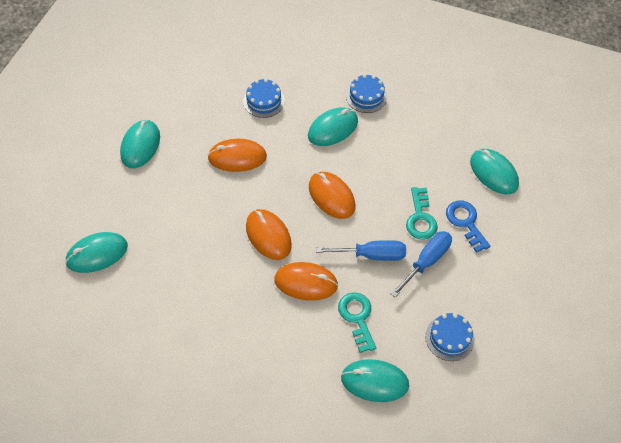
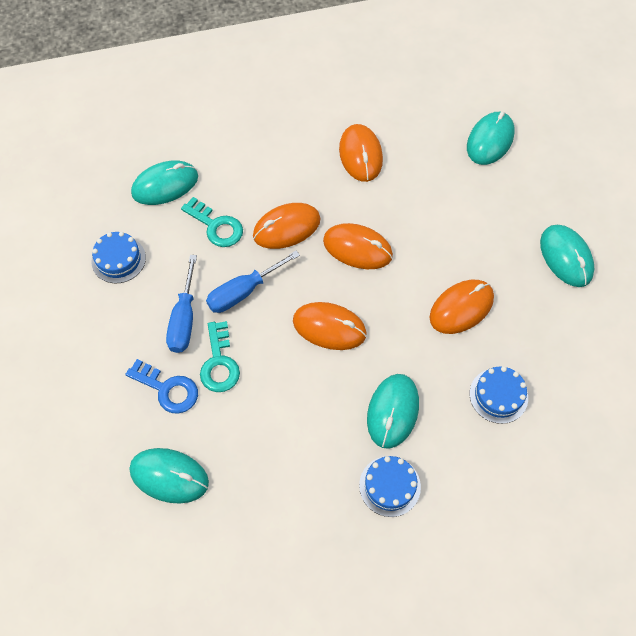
camera: 145 degrees right, 5 degrees up
turquoise key [406,187,438,240] -> turquoise key turned 150 degrees counterclockwise [200,321,240,392]
none -> orange mouse [339,124,383,182]

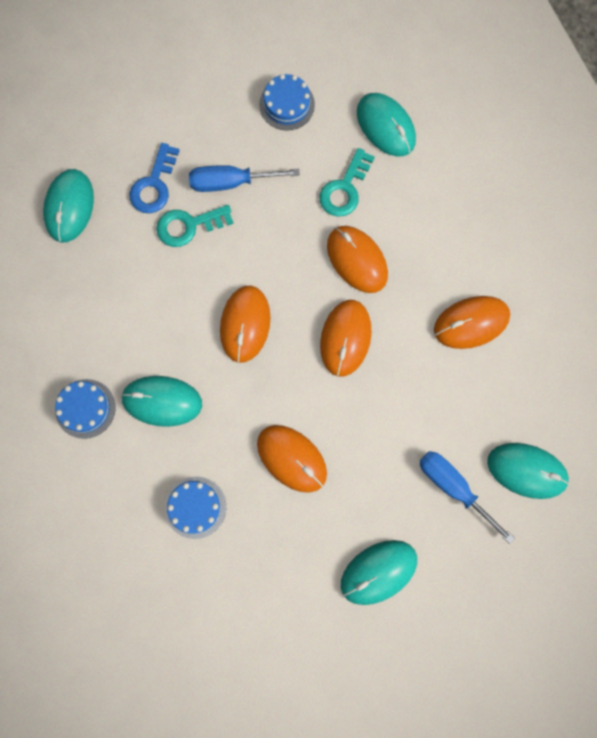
camera: 80 degrees right, 15 degrees up
blue screwdriver [206,251,300,313] -> blue screwdriver moved to [419,451,515,544]

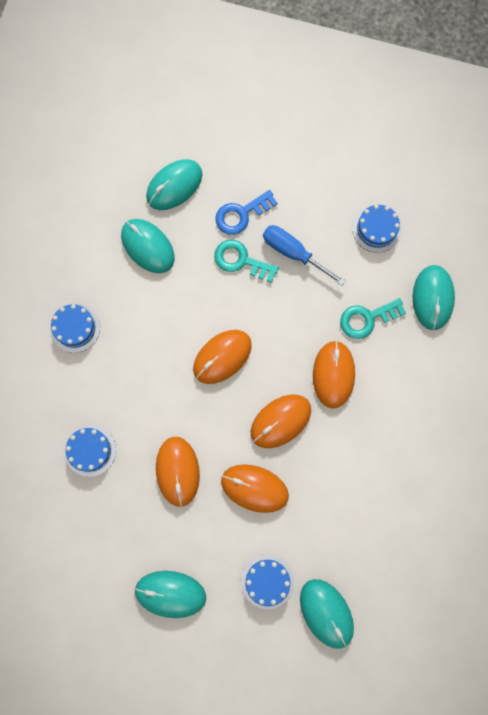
camera: 40 degrees right, 0 degrees up
turquoise mouse [121,376,202,427] -> turquoise mouse moved to [121,219,175,273]
blue screwdriver [419,451,515,544] -> blue cake [241,554,294,609]
orange mouse [434,296,510,349] -> orange mouse moved to [221,464,289,513]

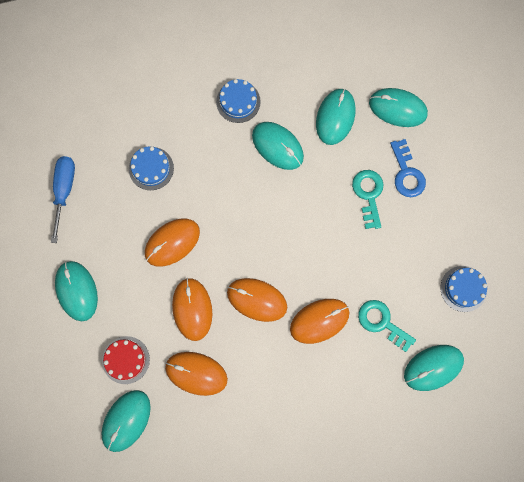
camera: 60 degrees right, 0 degrees up
orange mouse [193,330,252,384] -> orange mouse moved to [165,352,228,396]
blue key [215,190,278,235] -> blue key turned 135 degrees counterclockwise [390,139,426,197]
blue cake [241,554,294,609] -> red cake [102,336,150,384]
blue screwdriver [263,225,346,286] -> blue screwdriver moved to [51,156,75,243]
none -> turquoise mouse [252,122,304,170]

